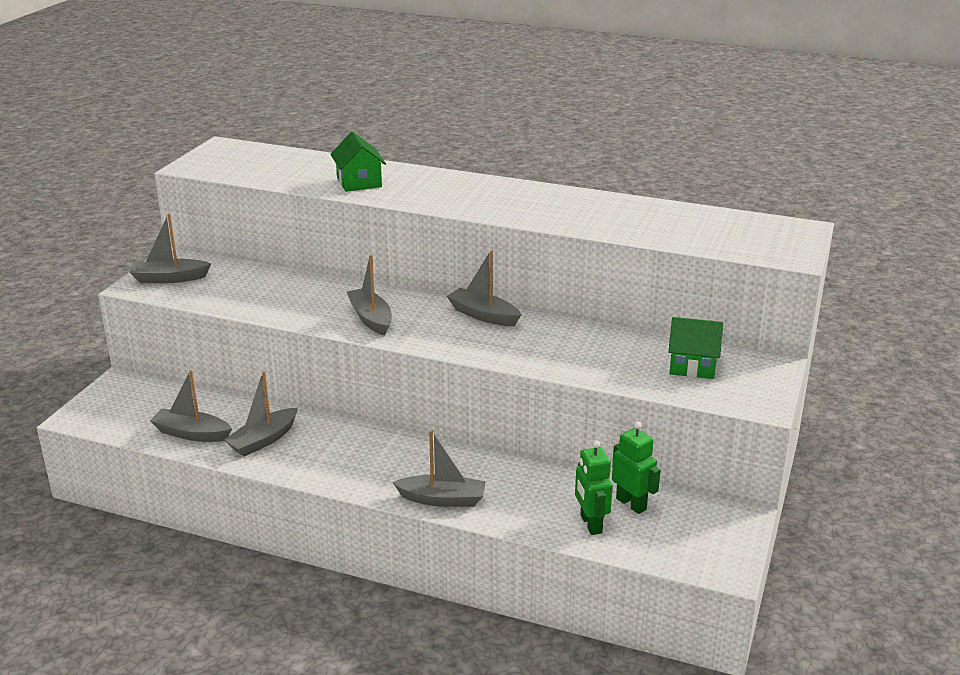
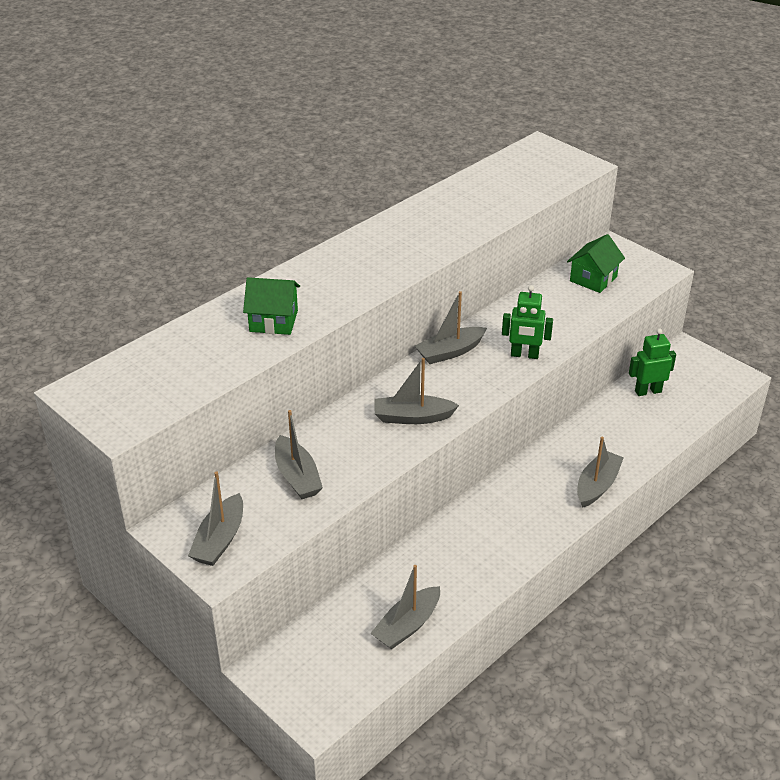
camera: 65 degrees left, 10 degrees up
grey boat [224,371,298,457] -> grey boat moved to [275,410,323,499]
green robot [575,440,613,535] -> green robot moved to [502,285,553,359]

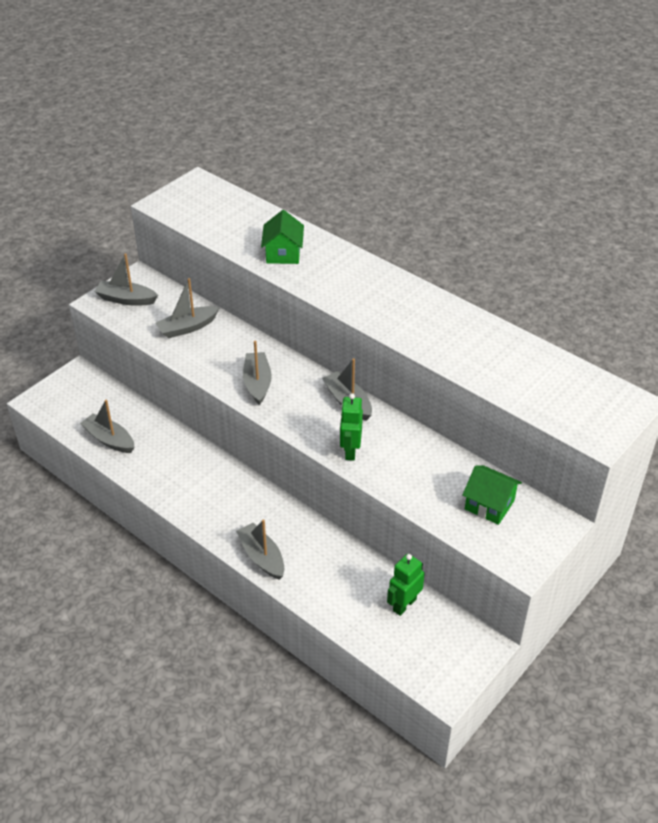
camera: 85 degrees right, 5 degrees up
grey boat [577,437,624,508] -> grey boat turned 150 degrees counterclockwise [236,519,284,580]
green robot [629,328,676,396] -> green robot turned 120 degrees counterclockwise [387,553,425,616]

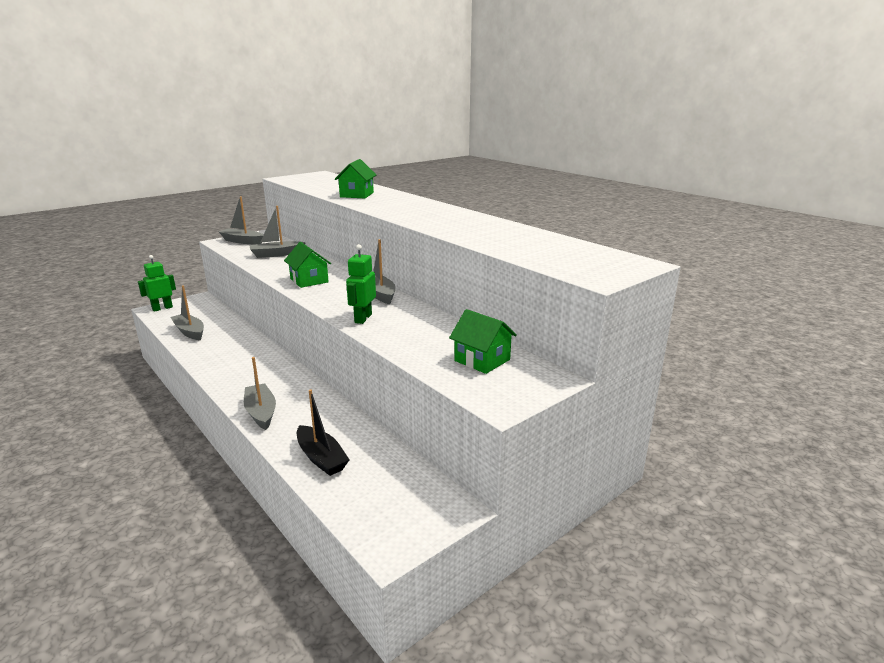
camera: 10 degrees right, 20 degrees down
grey boat [243,341,272,405] -> green house [284,242,331,288]
green robot [387,553,425,616] -> green robot moved to [138,255,176,312]
none -> black boat [297,389,350,476]

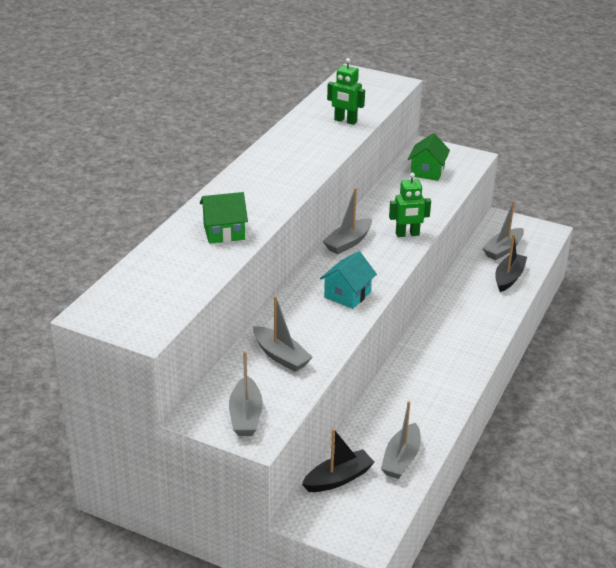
camera: 115 degrees left, 10 degrees up
green robot [138,255,176,312] -> green robot moved to [327,58,365,125]
grey boat [244,357,276,430] -> grey boat moved to [482,201,524,260]
green house [284,242,331,288] -> turquoise house [320,251,377,309]
none -> black boat [302,428,375,492]

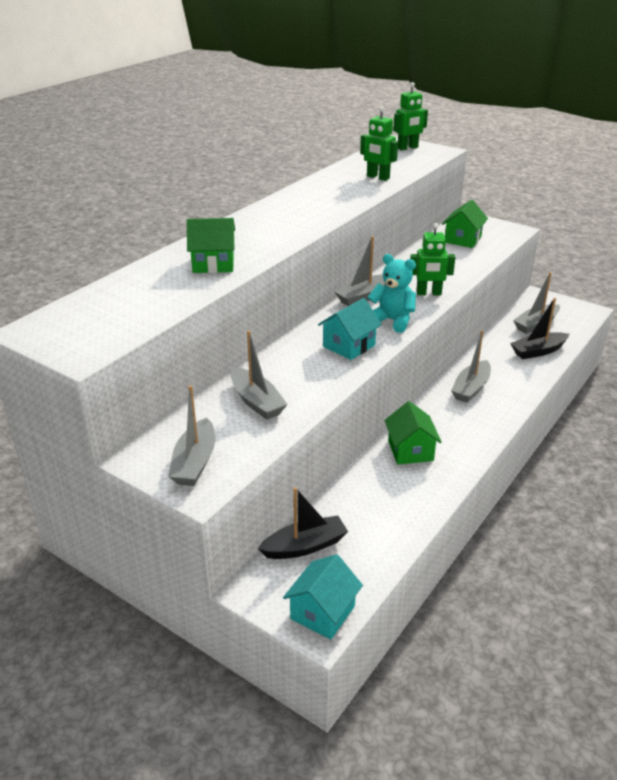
camera: 10 degrees right, 0 degrees up
grey boat [381,401,421,479] -> grey boat moved to [451,330,491,403]
black boat [495,234,527,292] -> black boat turned 150 degrees counterclockwise [510,298,569,359]
none -> turquoise house [283,554,363,639]
none -> turquoise teddy bear [368,254,416,333]
none -> green house [384,401,442,465]
none -> green robot [393,82,428,151]

